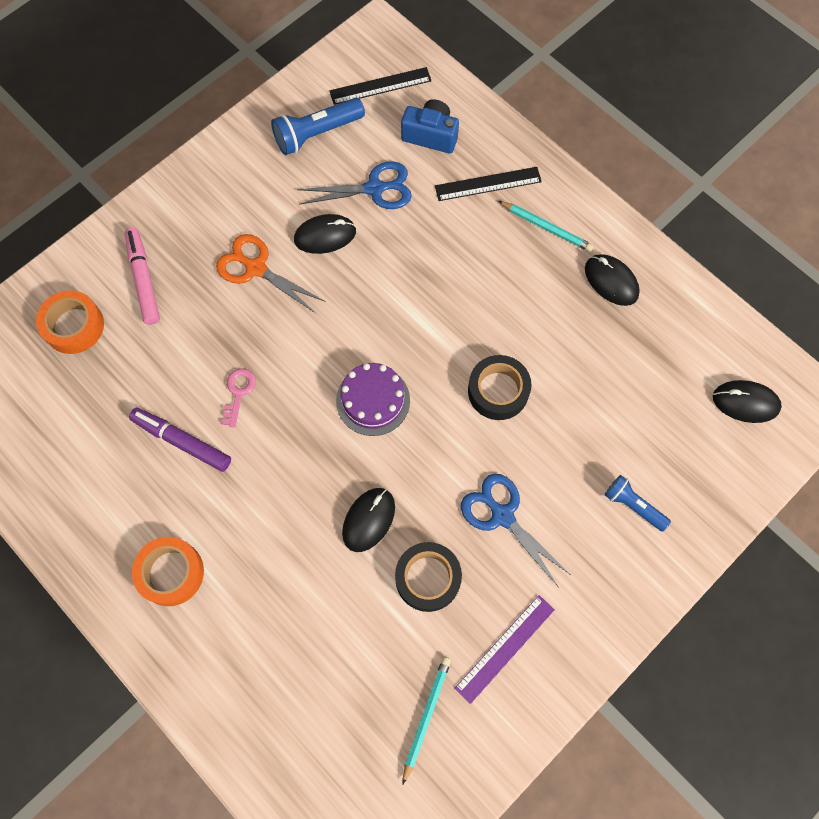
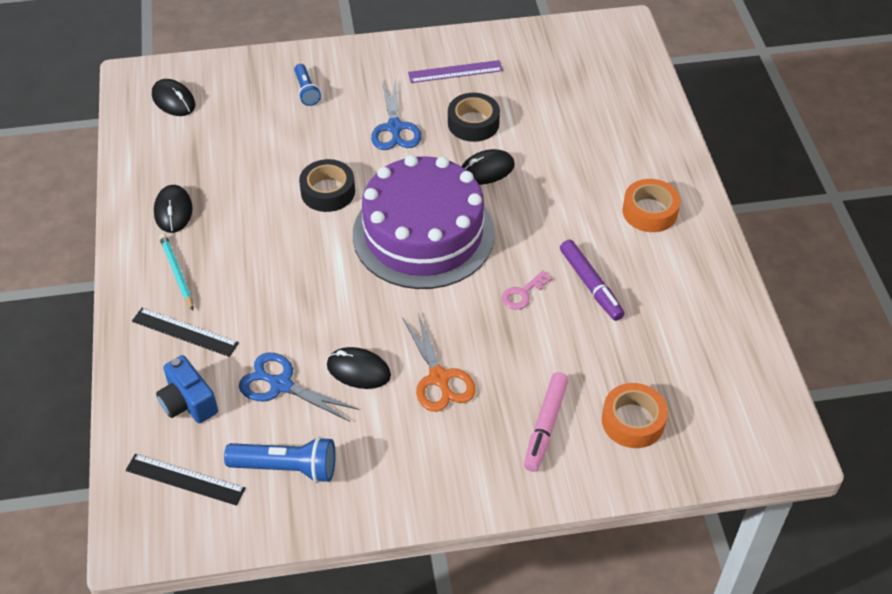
camera: 145 degrees left, 20 degrees down
purple cake [336,363,410,436] -> purple cake [353,155,495,289], size x2.11
turquoise pencil [402,657,451,785] -> none

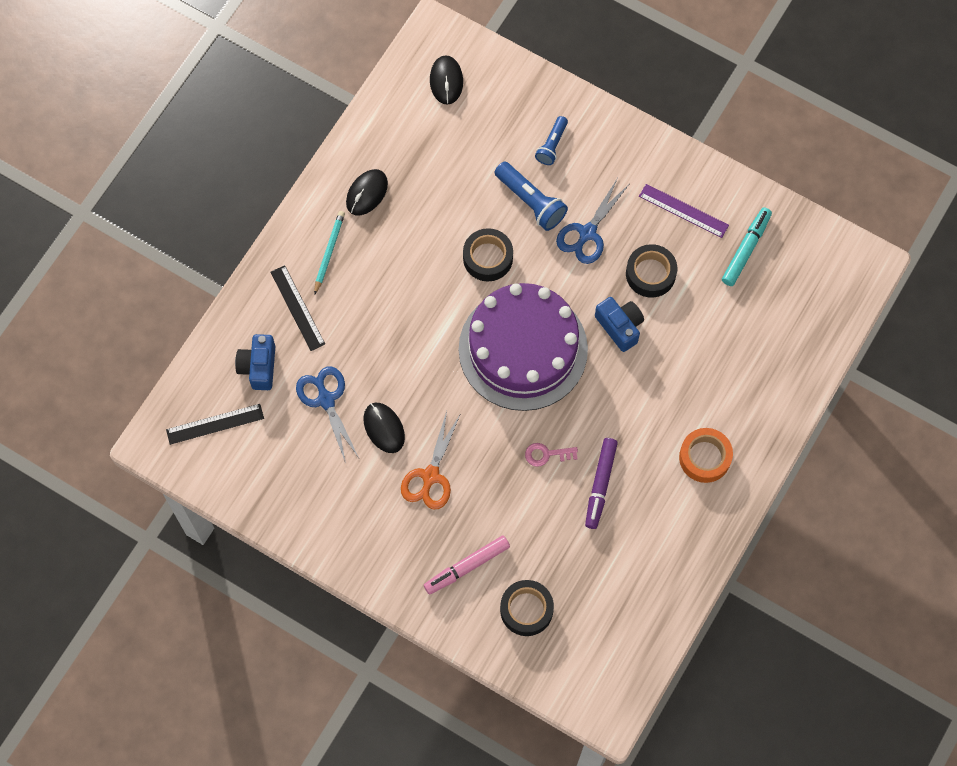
camera: 40 degrees right, 20 degrees up
black ruler [126,454,246,506] -> black ruler turned 75 degrees counterclockwise [166,404,264,445]
blue flashlight [224,437,336,483] -> blue flashlight moved to [494,162,568,231]
black mouse [461,149,515,185] -> blue camera [595,297,644,352]
orange tape [602,383,668,448] -> black tape [500,580,554,636]
none -> turquoise marker [722,207,772,286]

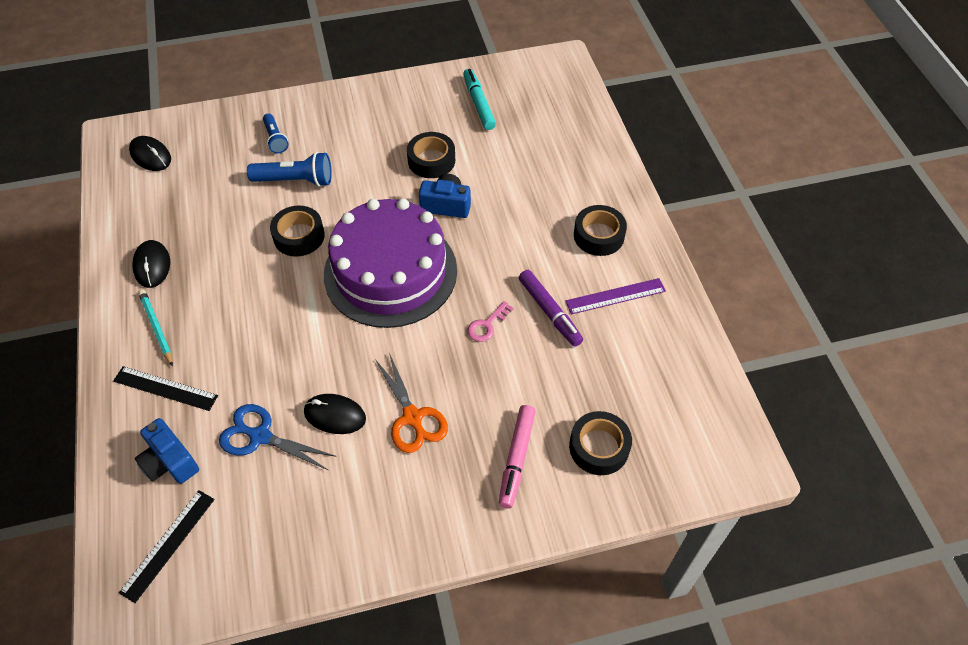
camera: 45 degrees left, 15 degrees down
blue scissors [556,178,628,264] -> none
purple ruler [639,184,729,238] -> purple ruler moved to [566,278,666,314]
orange tape [679,428,733,483] -> black tape [574,205,627,256]

